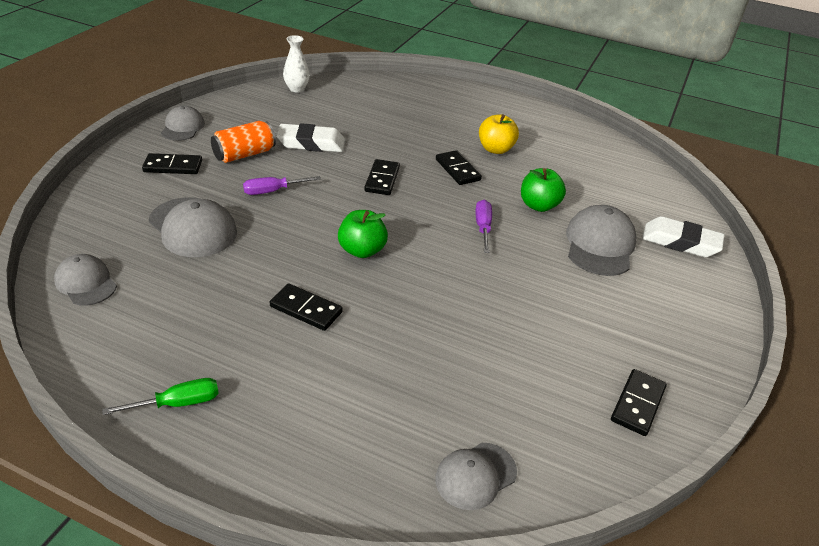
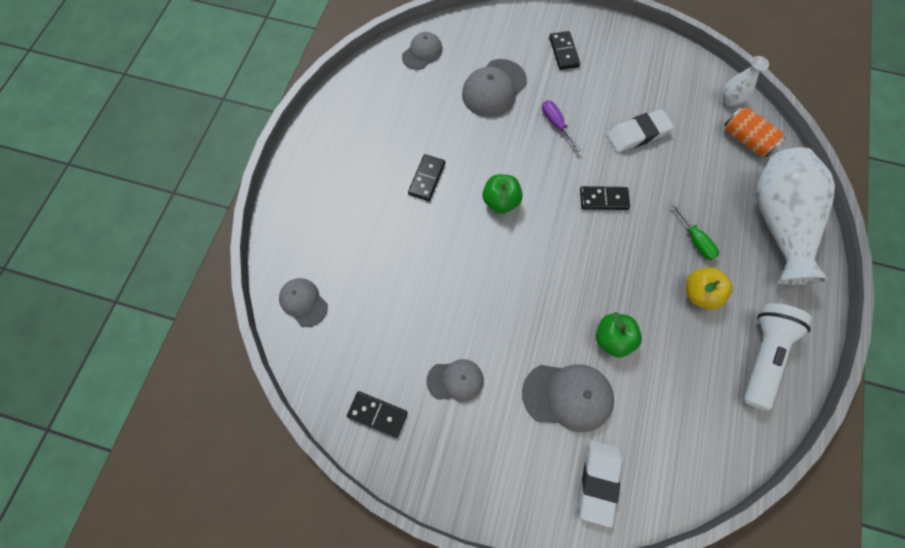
camera: 85 degrees right, 30 degrees up
green screwdriver [102,378,219,415] -> green screwdriver moved to [671,202,719,261]
grey cap [161,106,205,141] -> grey cap moved to [426,359,484,402]
orange can [211,121,276,163] -> orange can moved to [724,107,785,157]
white eraser [276,123,345,152] -> white eraser turned 75 degrees clockwise [607,109,674,152]
black domino [436,150,482,185] -> none
purple screwdriver [475,200,492,253] -> none
none -> white flashlight [744,303,812,411]
none -> white vase [756,147,835,285]

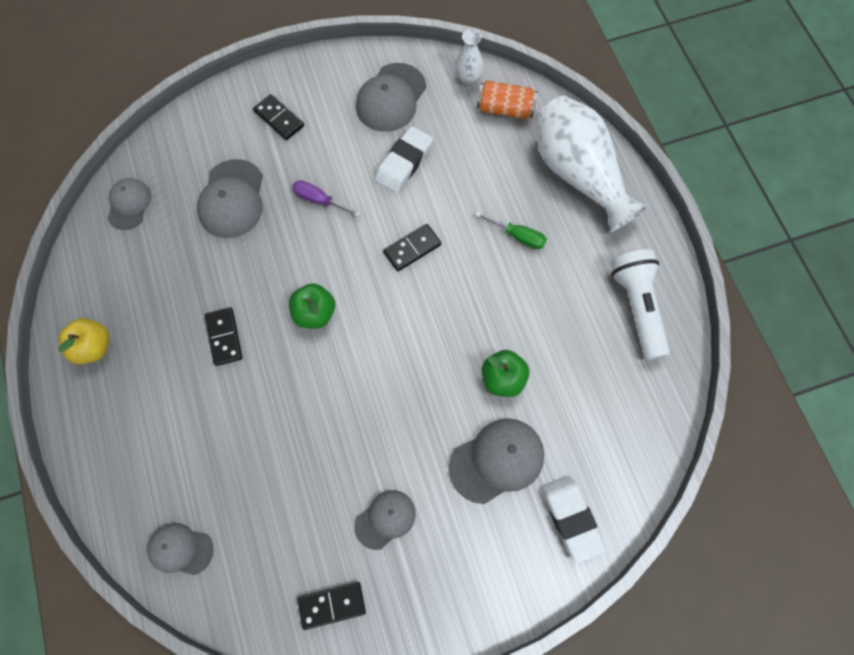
camera: 35 degrees left, 0 degrees up
yellow apple [686,267,733,309] -> yellow apple moved to [58,318,109,364]
none -> grey cap [356,63,426,132]

